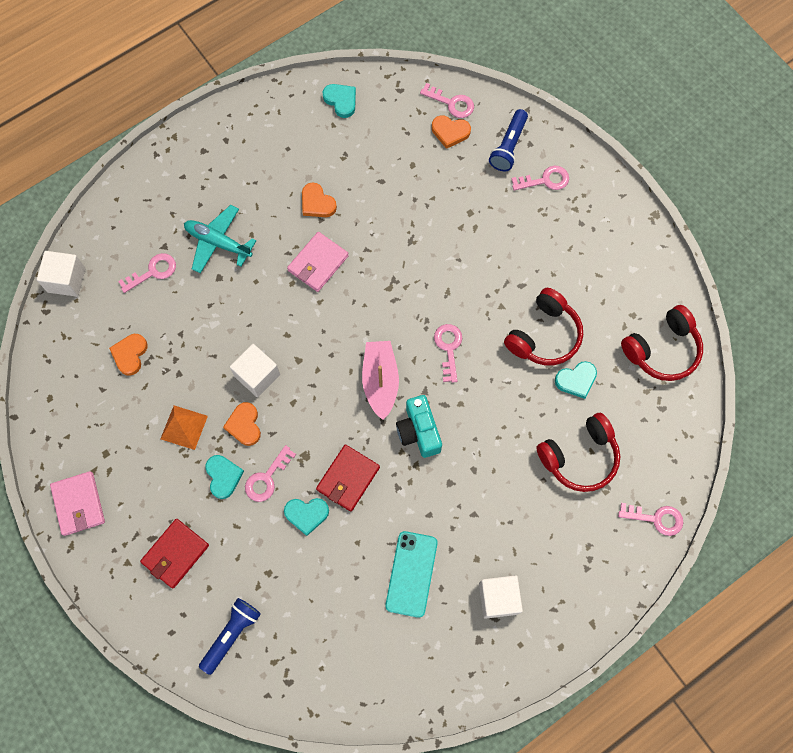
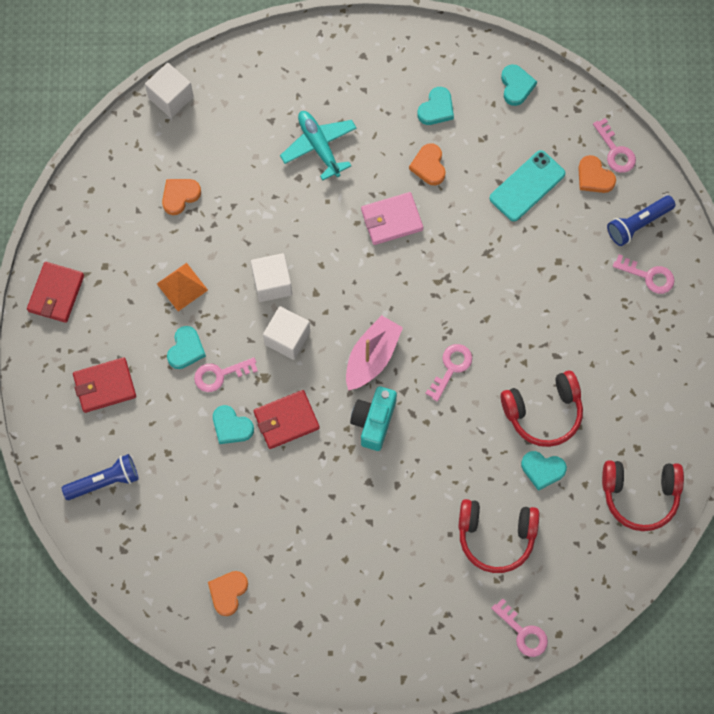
camera: 35 degrees right, 0 degrees up
pink wallet [50,471,105,536] -> red wallet [27,262,84,323]
pink key [118,253,176,293] -> none
orange heart [223,402,261,446] -> orange heart moved to [208,571,248,616]
turquoise phone [385,531,438,618] -> turquoise phone moved to [489,150,565,221]
white cube [479,575,523,619] -> white cube moved to [263,306,310,360]
none -> turquoise heart [417,87,454,125]

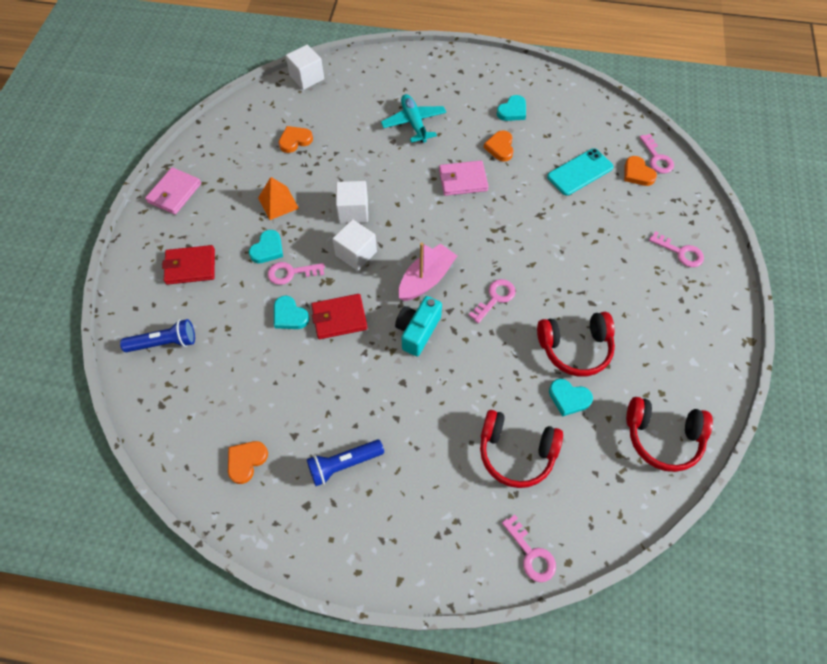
camera: 10 degrees right, 10 degrees down
red wallet [27,262,84,323] -> pink wallet [145,167,201,215]
turquoise heart [501,64,537,106] -> none
blue flashlight [607,196,675,246] -> blue flashlight moved to [307,439,384,486]

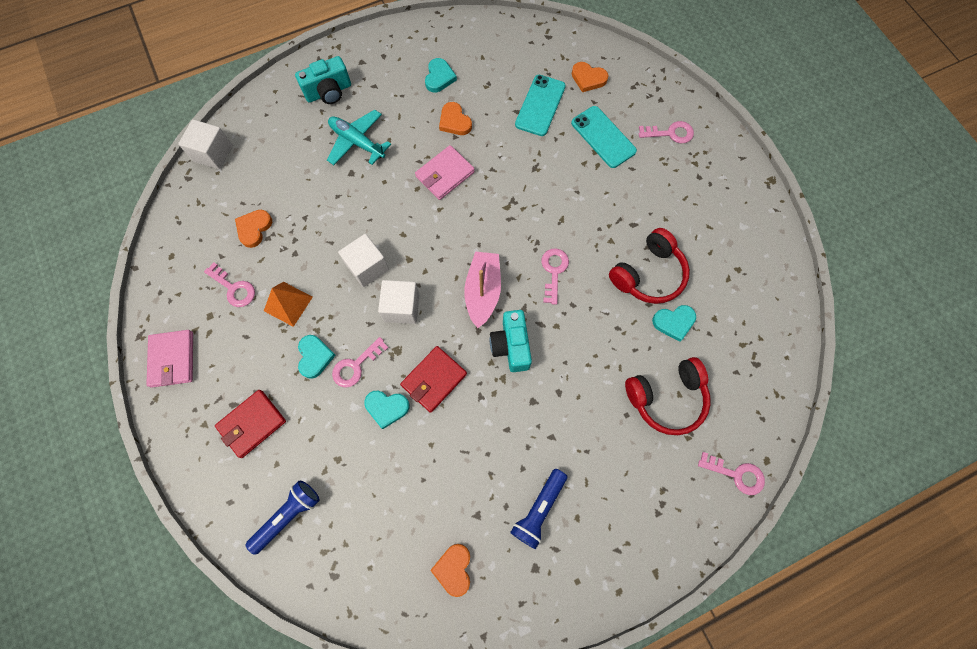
camera: 35 degrees left, 10 degrees up
red headphones [626,397,713,472] -> none
pink key [639,134,674,174] -> pink key moved to [204,263,255,307]
none -> turquoise camera [295,56,351,104]
none -> turquoise phone [571,106,637,168]

